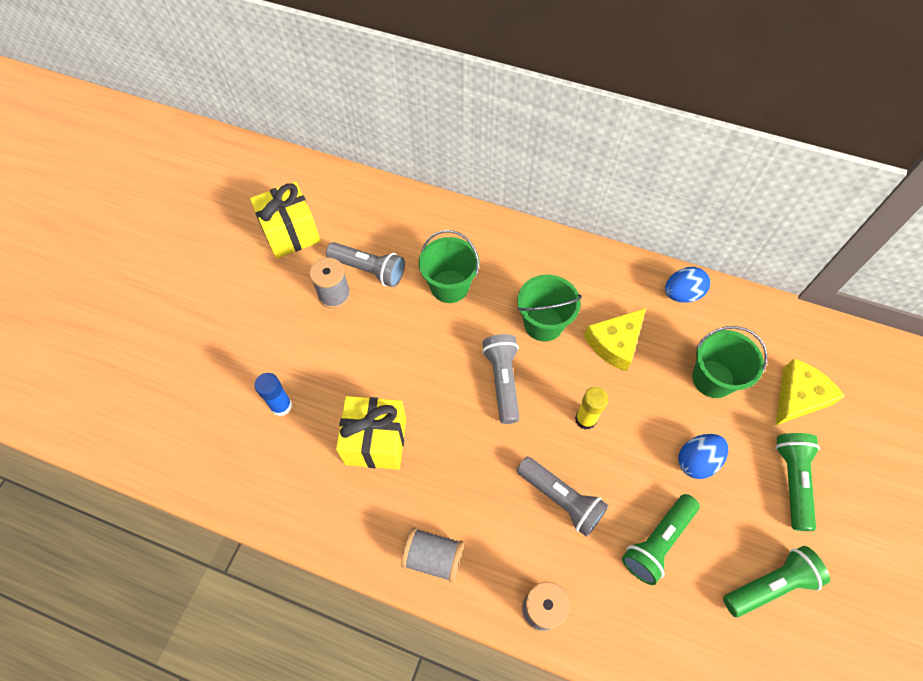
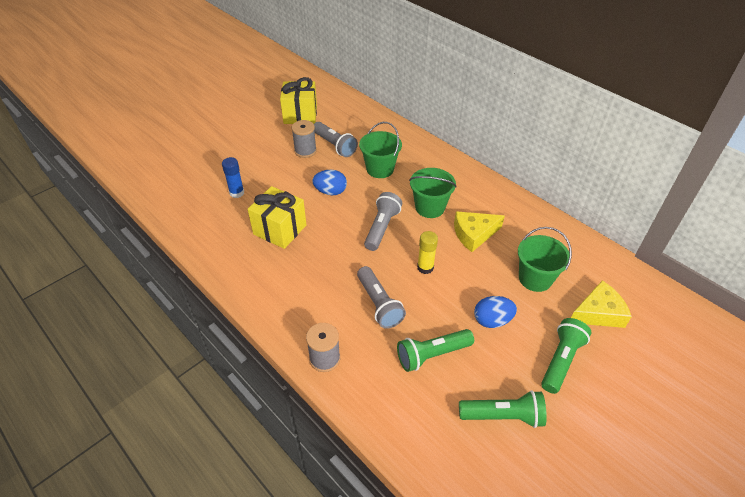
camera: 25 degrees right, 15 degrees down
grey spool [401,527,464,582] -> none
blue egg [665,267,710,303] -> blue egg moved to [312,170,347,195]

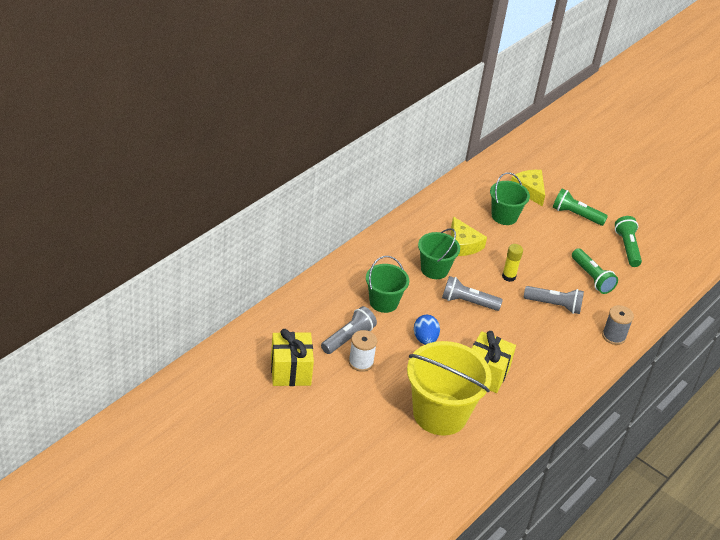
camera: 100 degrees left, 5 degrees down
blue glue stick [222,157,244,198] -> yellow bucket [407,341,492,436]
grey spool [291,120,317,158] -> white spool [349,330,377,372]
grey flashlight [357,266,406,329] -> grey flashlight turned 45 degrees clockwise [524,286,584,314]
blue egg [474,296,517,328] -> none

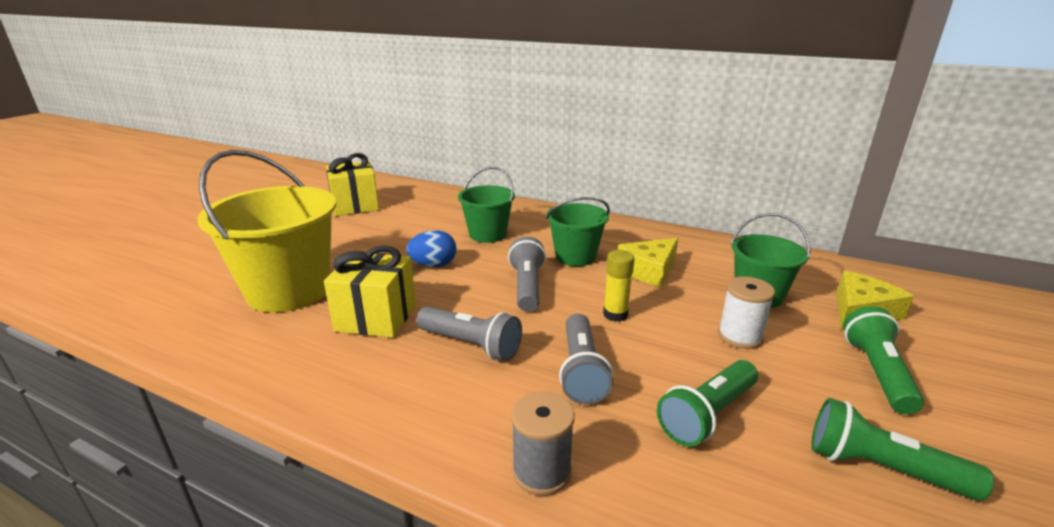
camera: 80 degrees right, 15 degrees down
grey flashlight [321,306,377,354] -> grey flashlight moved to [417,307,522,361]
white spool [349,330,377,372] -> white spool moved to [718,276,775,349]
green flashlight [615,216,642,267] -> green flashlight turned 135 degrees counterclockwise [811,398,994,501]

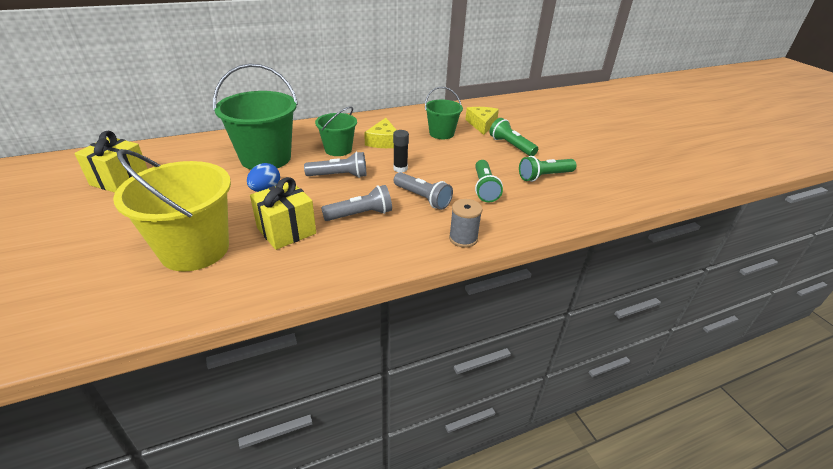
camera: 50 degrees left, 10 degrees up
green bucket [458,167,515,243] -> green bucket [213,64,298,170], size x1.75
grey flashlight [508,236,546,312] -> grey flashlight turned 135 degrees clockwise [304,152,366,178]
yellow glue stick [603,250,635,322] -> black glue stick [393,130,409,173]
white spool [718,276,775,349] -> none

